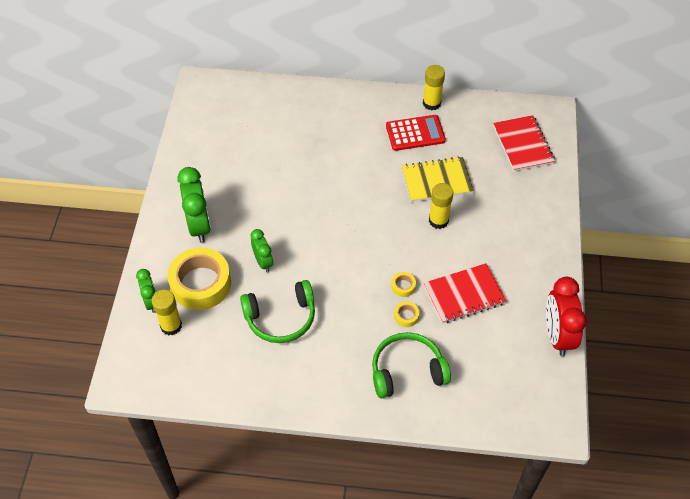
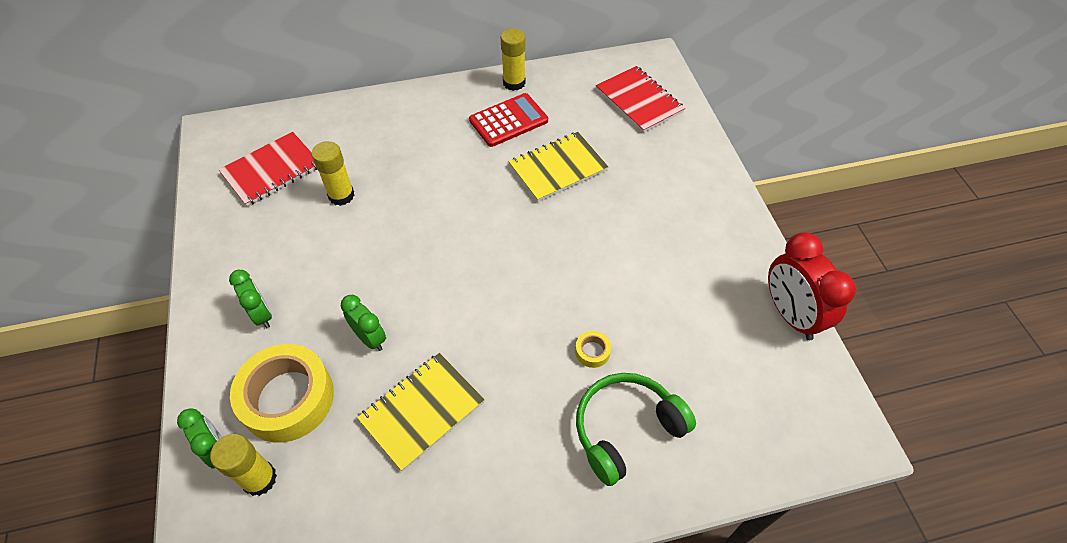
camera: 20 degrees left, 0 degrees up
green clock [177,167,211,243] -> green clock [229,270,272,328], size x0.58
green headphones [240,280,315,343] -> yellow notebook [357,353,485,472]
yellow tape [391,272,416,297] -> none
red notebook [424,263,506,324] -> red notebook moved to [219,132,317,207]
yellow glue stick [429,183,454,229] -> yellow glue stick moved to [312,141,355,206]

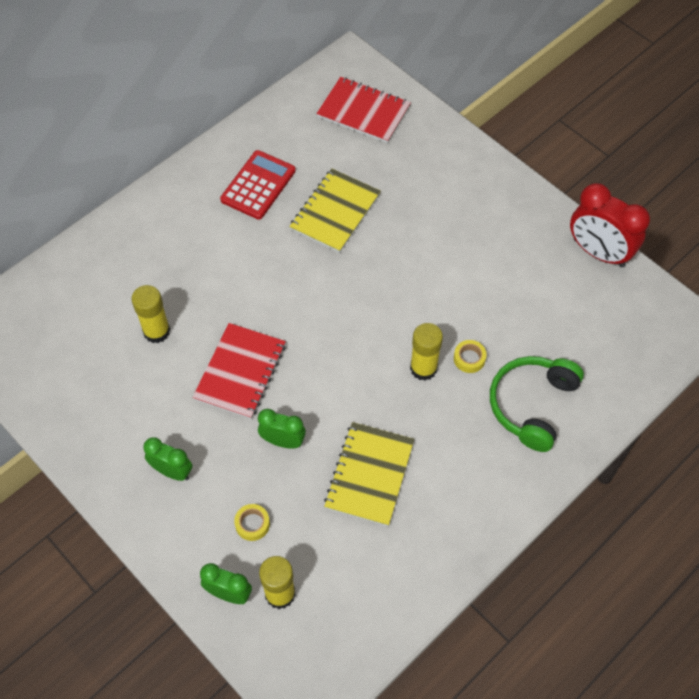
camera: 30 degrees left, 5 degrees up
red notebook [219,132,317,207] -> red notebook moved to [193,323,286,419]
yellow tape [230,344,334,443] -> yellow tape [234,504,270,541], size x0.40
yellow glue stick [501,28,526,91] -> yellow glue stick moved to [410,323,443,381]

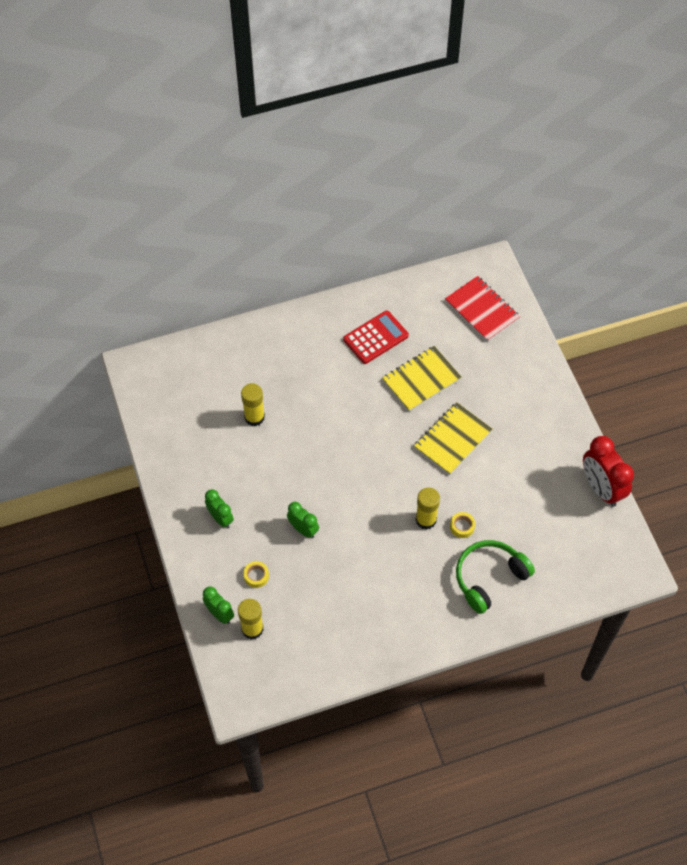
camera: 25 degrees right, 0 degrees up
red notebook [193,323,286,419] -> none
yellow notebook [324,422,414,526] -> yellow notebook moved to [414,403,493,475]

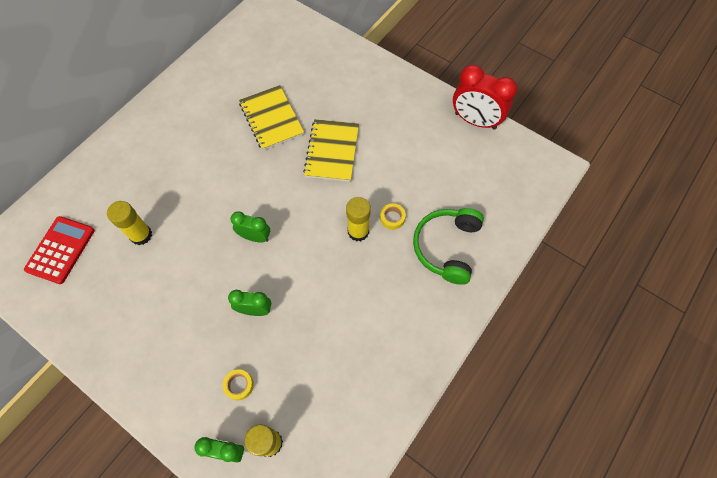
camera: 35 degrees left, 5 degrees up
green clock [205,489,234,528] -> green clock moved to [230,211,270,243]
red calculator [343,310,409,364] -> red calculator moved to [24,216,95,284]
yellow notebook [382,346,462,411] -> yellow notebook turned 45 degrees counterclockwise [239,85,304,150]
red notebook [445,276,520,342] -> none

